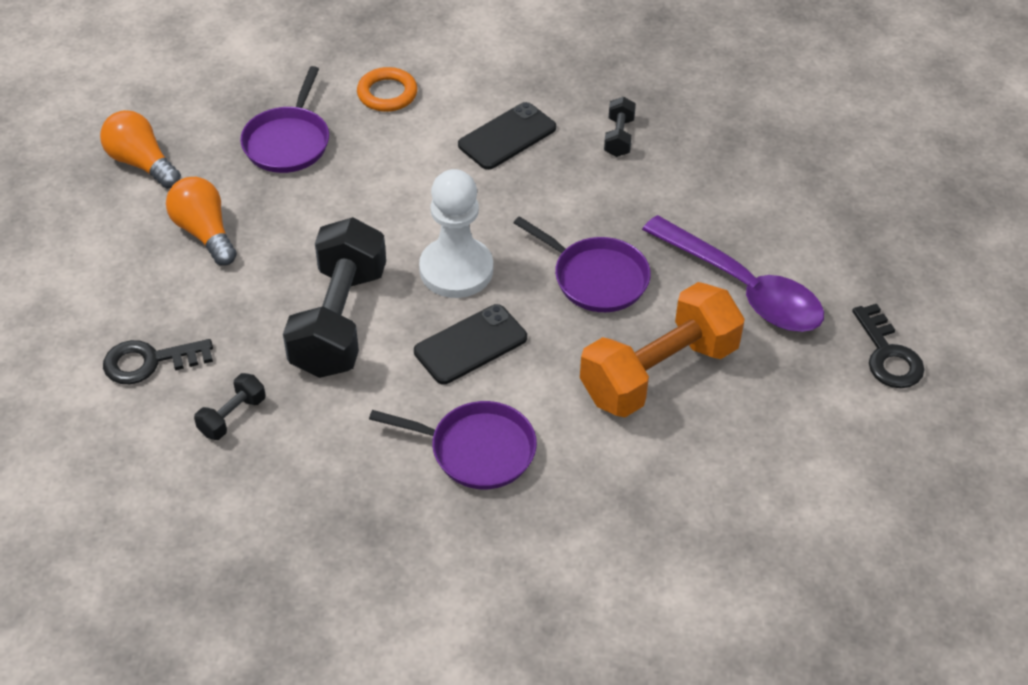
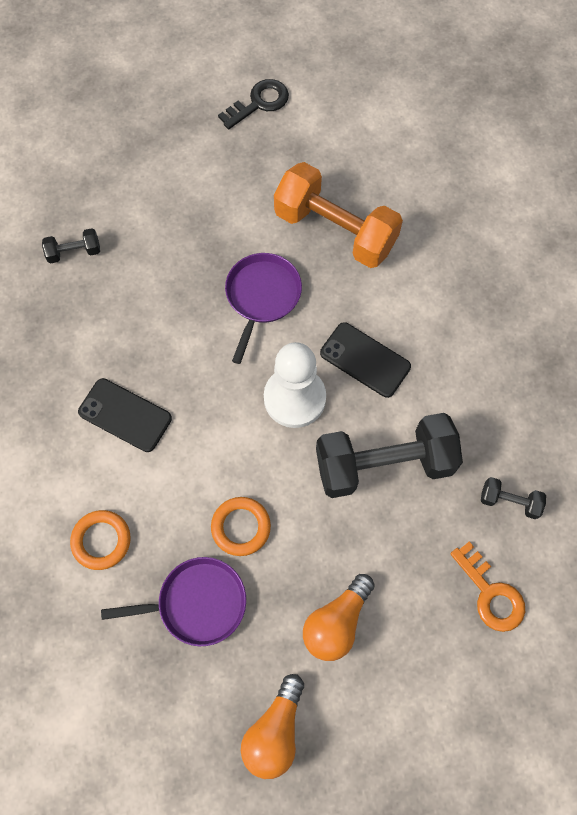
camera: 110 degrees left, 20 degrees up
black key [103,339,213,384] -> orange key [450,541,525,632]
purple pan [369,401,537,489] -> none
black dumbbell [604,97,636,157] -> black dumbbell moved to [42,228,100,264]
purple spoon [642,215,824,332] -> none
none -> orange ring [211,497,271,556]

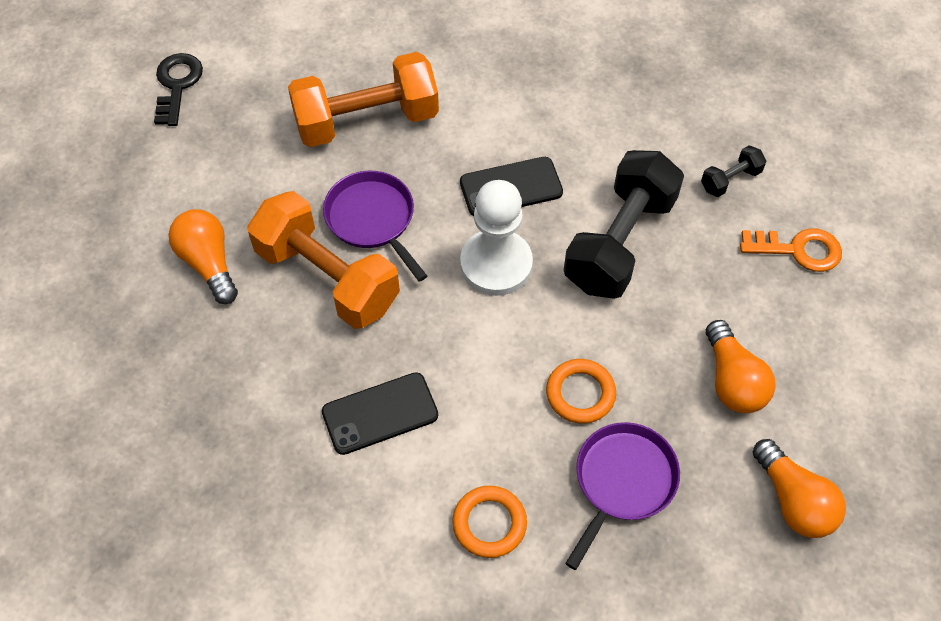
camera: 50 degrees left, 10 degrees down
black dumbbell [42,228,100,264] -> none
none -> orange light bulb [168,209,238,304]
none -> orange dumbbell [247,191,400,329]

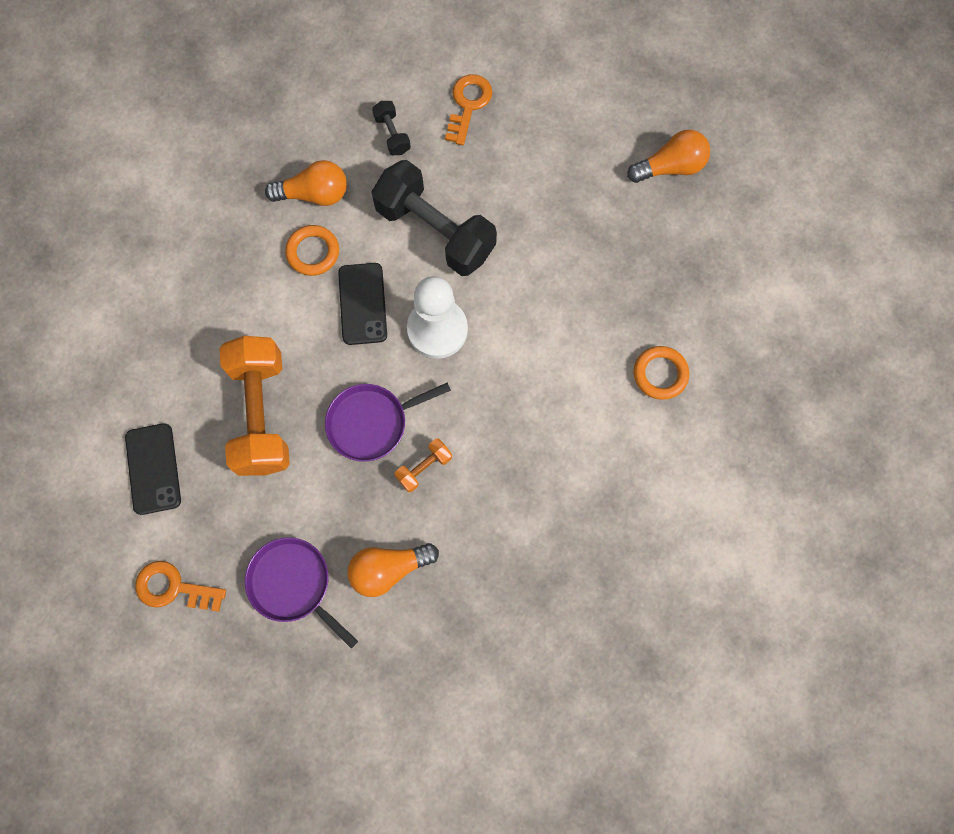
camera: 80 degrees left, 15 degrees up
black key [154,53,203,126] -> orange key [135,561,226,612]
orange dumbbell [247,191,400,329] -> orange dumbbell [394,439,452,492], size x0.44
black phone [322,372,438,455] -> black phone moved to [125,423,181,515]
orange ring [546,359,616,424] -> orange ring moved to [285,225,339,276]
purple pan [565,422,680,570] -> purple pan moved to [245,537,358,649]
orange light bulb [706,320,776,413] -> orange light bulb moved to [265,160,347,206]

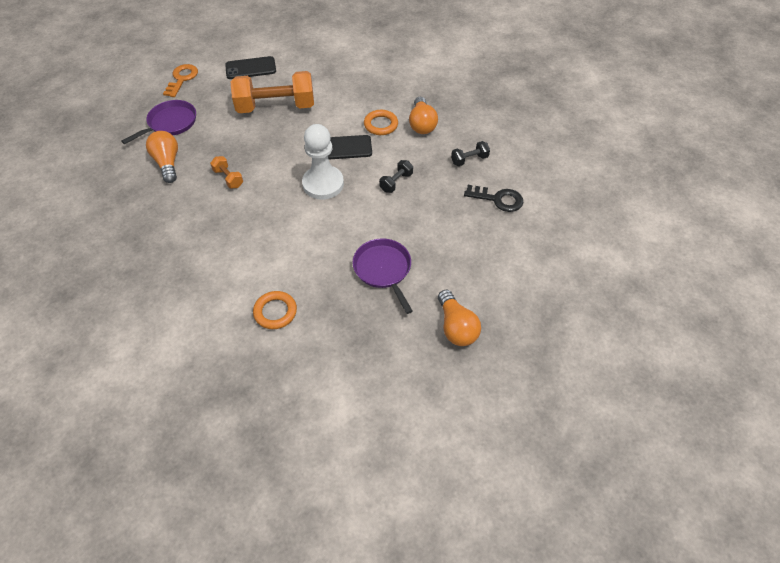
camera: 90 degrees right, 20 degrees down
purple pan [325,383,451,462] -> purple pan moved to [353,238,413,314]
black dumbbell [371,160,497,276] -> black dumbbell [379,160,413,193], size x0.44
orange key [445,74,493,145] -> black key [464,185,524,212]

